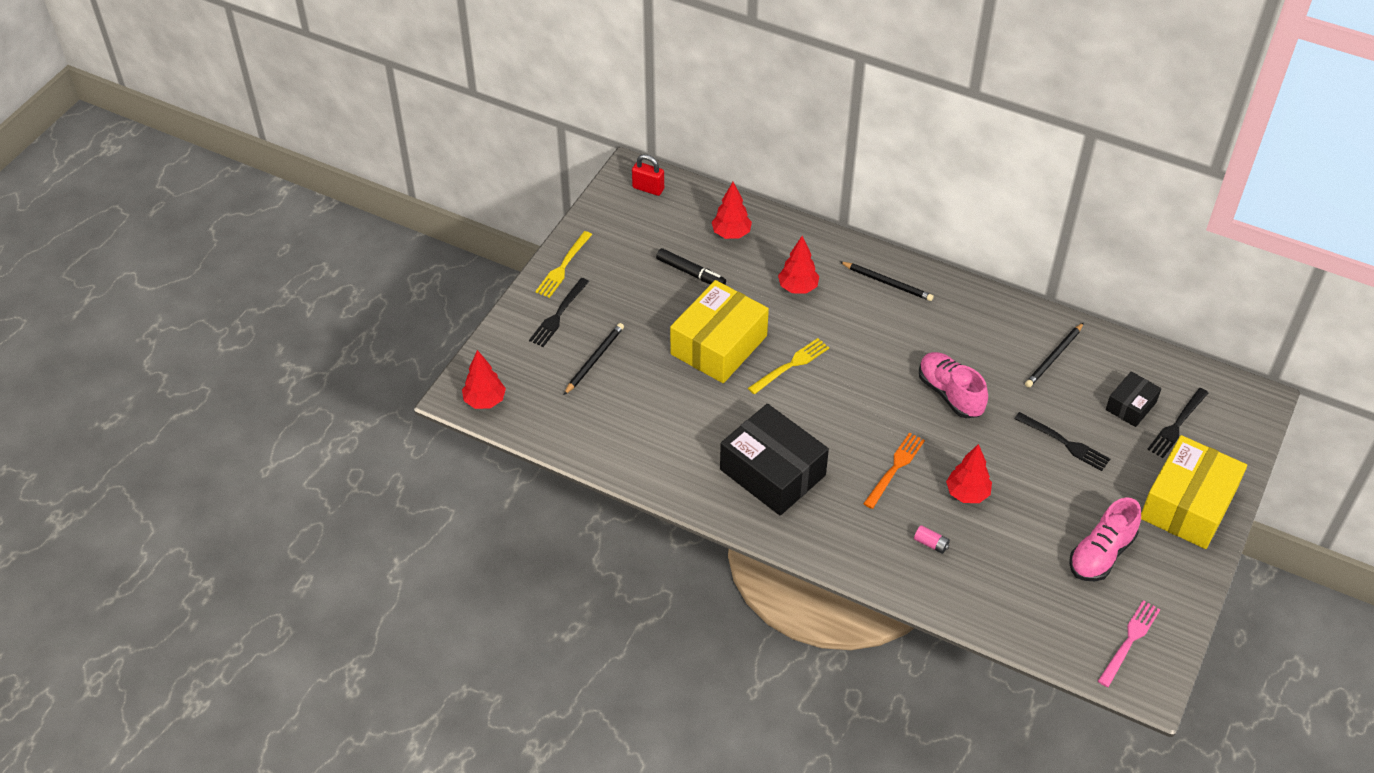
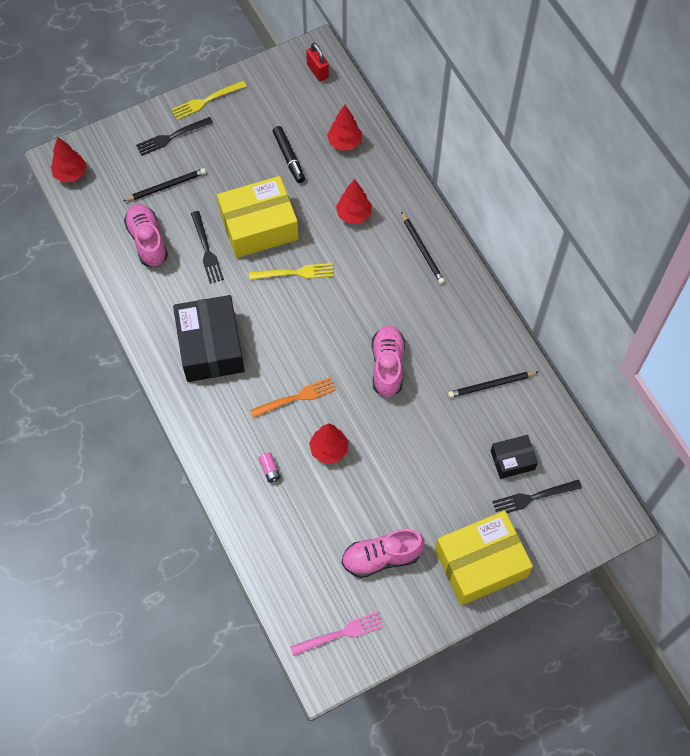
camera: 35 degrees right, 15 degrees up
black fork [1015,412,1110,471] -> black fork moved to [191,211,224,284]
none -> pink shoe [124,204,168,267]

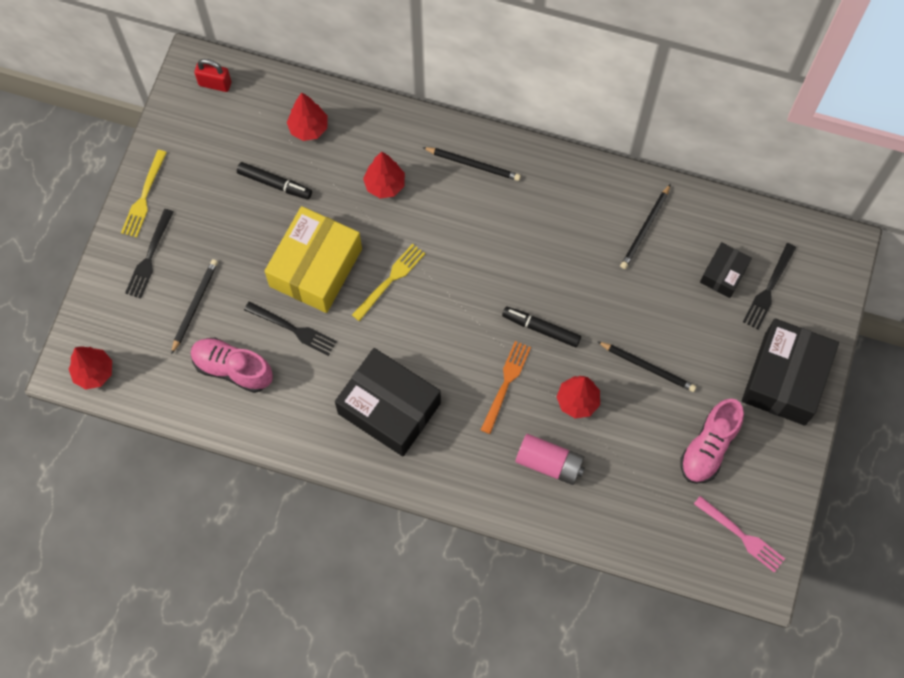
camera: 45 degrees left, 5 degrees up
pink battery [258,453,281,483] -> pink battery [516,434,585,485], size x2.02
pink fork [290,612,384,656] -> pink fork turned 105 degrees clockwise [694,496,785,573]
pink shoe [372,325,405,398] -> none
yellow box [435,511,533,605] -> black box [742,318,839,426]
none -> black marker [502,307,581,347]
none -> black pencil [597,341,697,392]

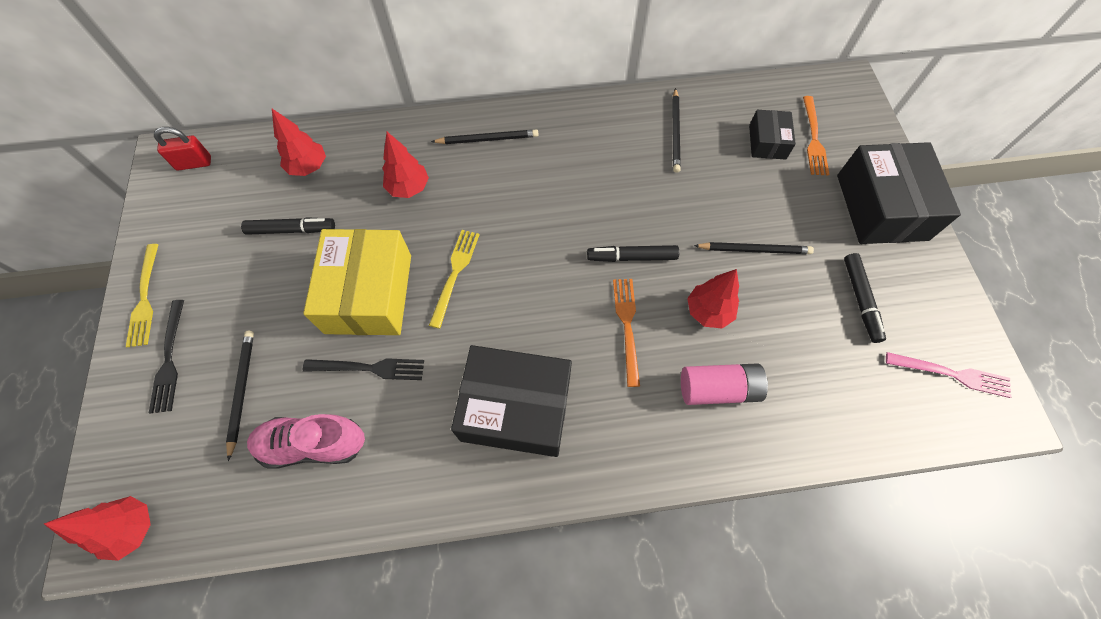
camera: 25 degrees left, 5 degrees down
pink shoe [680,399,744,484] -> black marker [844,253,886,343]
black fork [743,243,796,329] -> orange fork [803,96,829,176]

